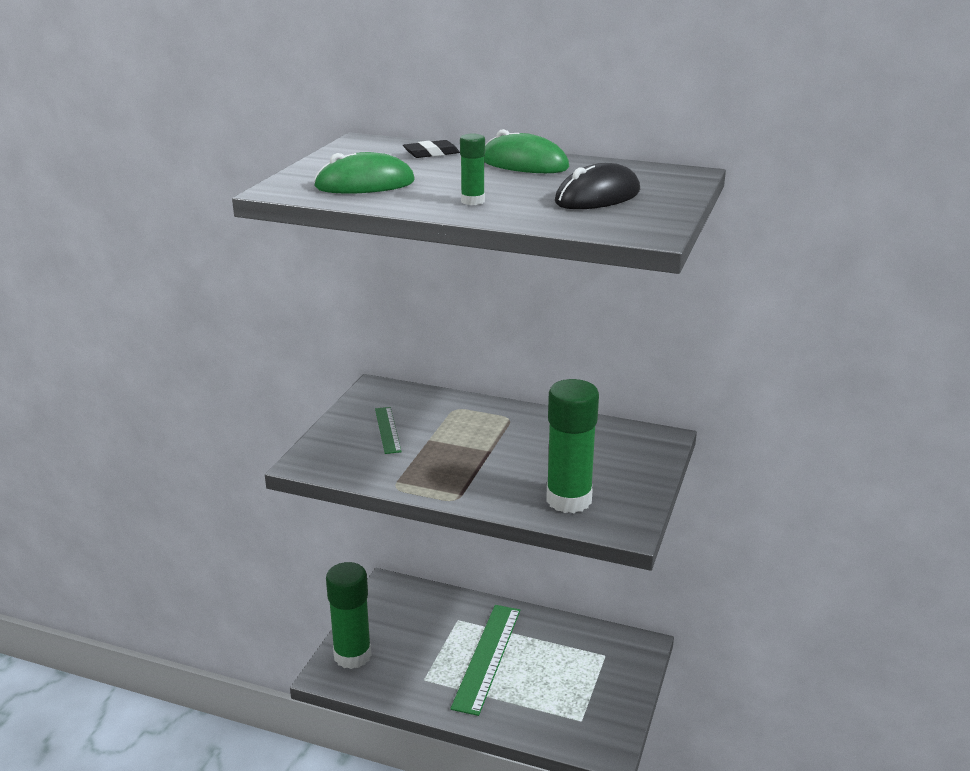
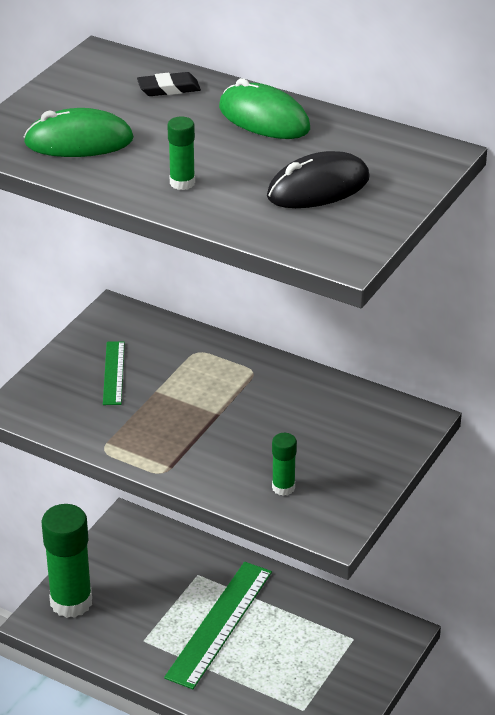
camera: 10 degrees right, 10 degrees up
green glue stick [546,379,599,513] -> green glue stick [272,433,297,496], size x0.46

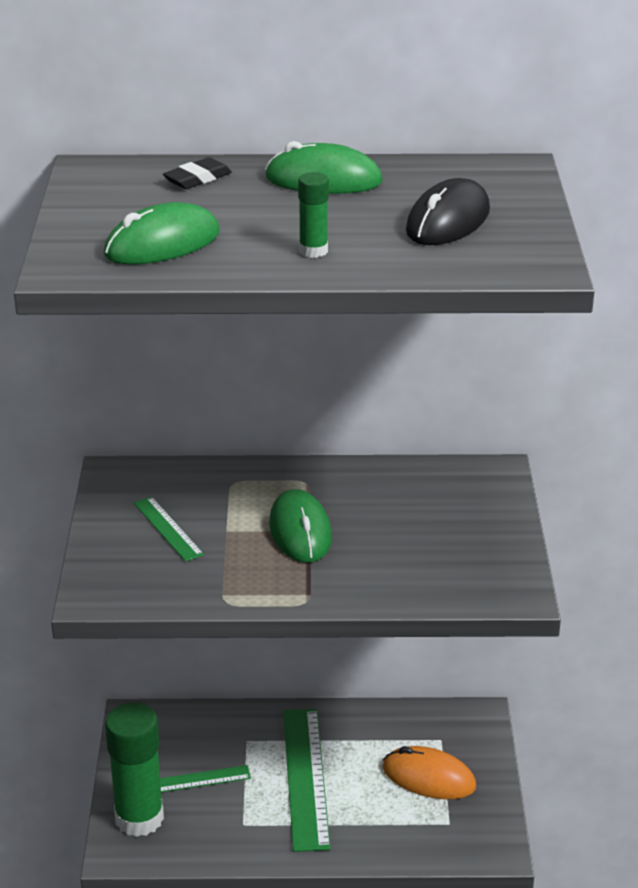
camera: 30 degrees left, 5 degrees down
green glue stick [272,433,297,496] -> none
none -> green ruler [160,765,251,792]
none -> green mouse [269,489,332,563]
none -> orange mouse [382,746,476,799]

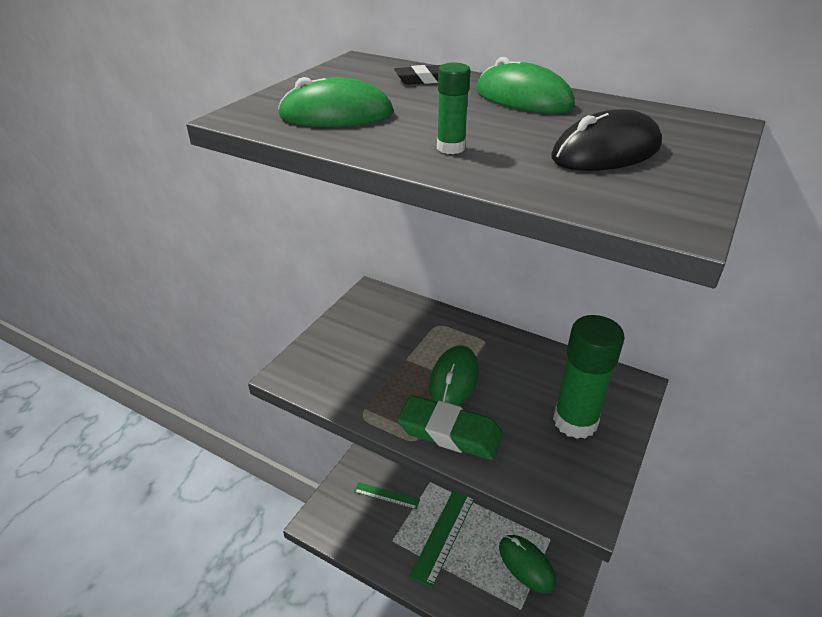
camera: 30 degrees right, 5 degrees up
green glue stick [105,702,164,837] -> green glue stick moved to [553,315,625,439]
green ruler [134,497,204,562] -> none
orange mouse [382,746,476,799] -> green mouse [499,535,556,593]
none -> green eraser [397,395,503,460]

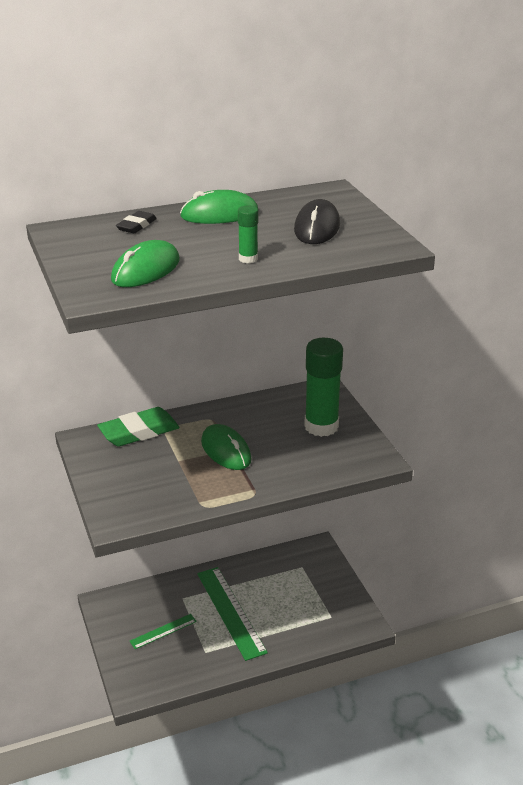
camera: 50 degrees left, 5 degrees down
green eraser [397,395,503,460] -> green eraser moved to [97,407,180,447]
green mouse [499,535,556,593] -> none

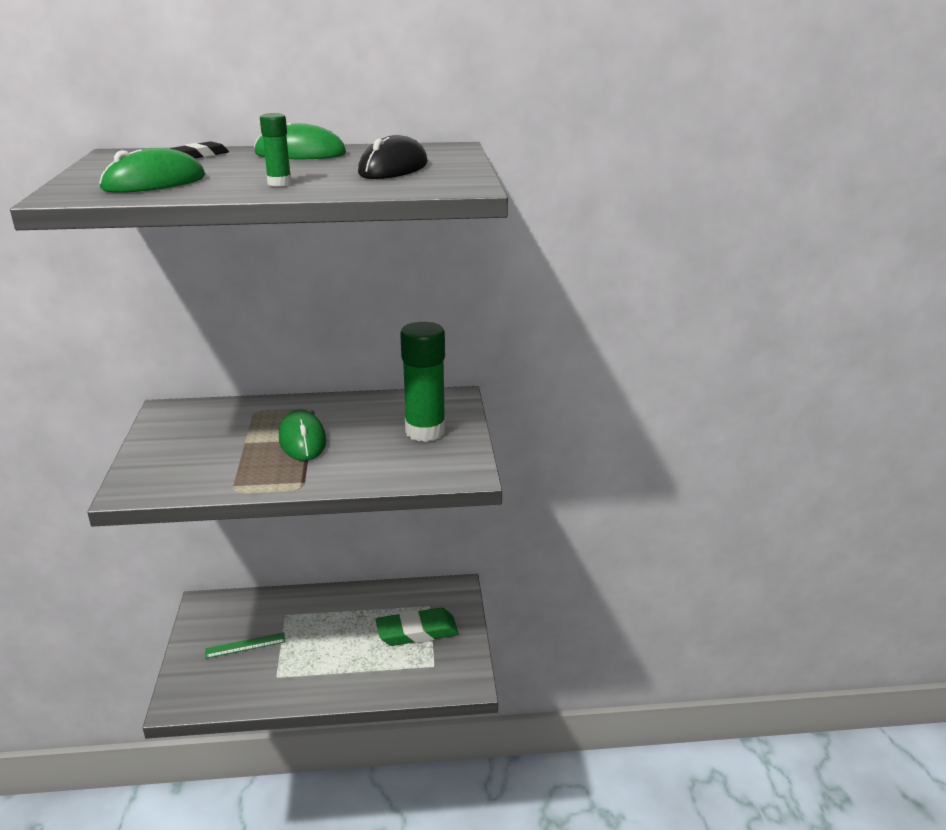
camera: 15 degrees right, 5 degrees down
green eraser [97,407,180,447] -> green eraser moved to [376,608,459,646]
green ruler [197,567,268,661] -> none

